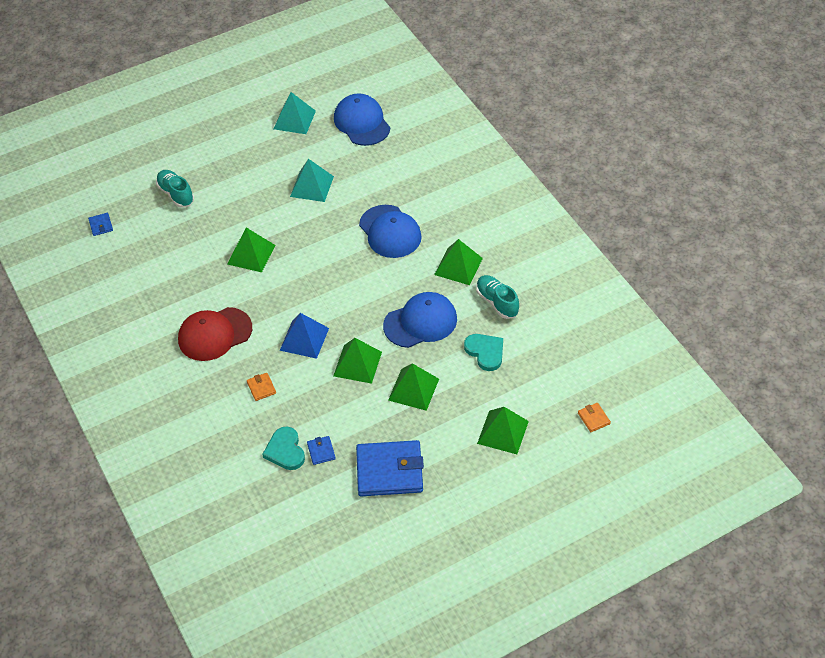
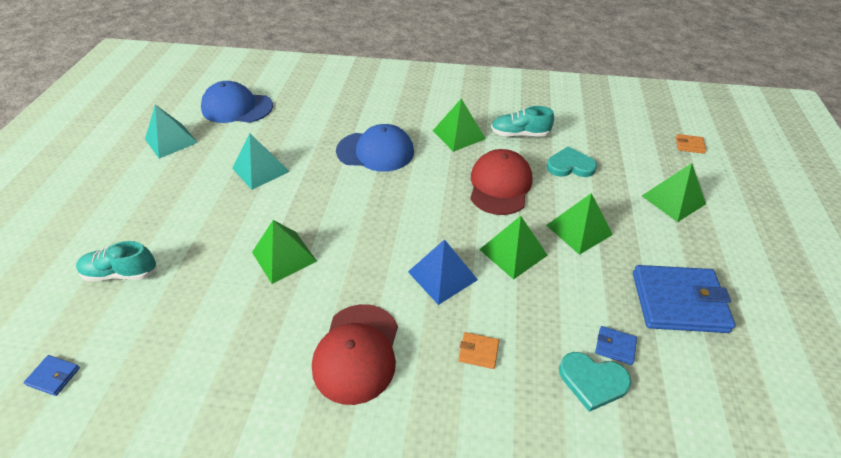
camera: 55 degrees left, 5 degrees down
blue wallet [356,440,424,496] -> blue wallet turned 60 degrees clockwise [633,265,736,333]
blue cap [383,292,457,348] -> red cap [470,149,532,215]

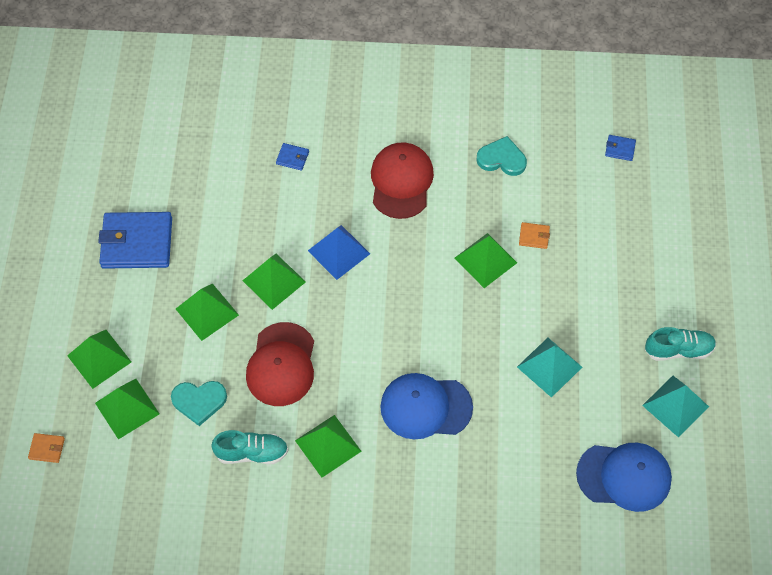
camera: 175 degrees right, 15 degrees up
turquoise shoe [76,241,157,281] -> turquoise shoe moved to [645,327,716,361]
orange wallet [458,332,499,369] -> orange wallet moved to [519,222,550,249]
turquoise heart [559,352,631,412] -> turquoise heart moved to [477,136,527,176]
blue wallet [595,326,637,365] -> blue wallet moved to [276,143,309,171]
none -> green pyramid [95,379,159,439]

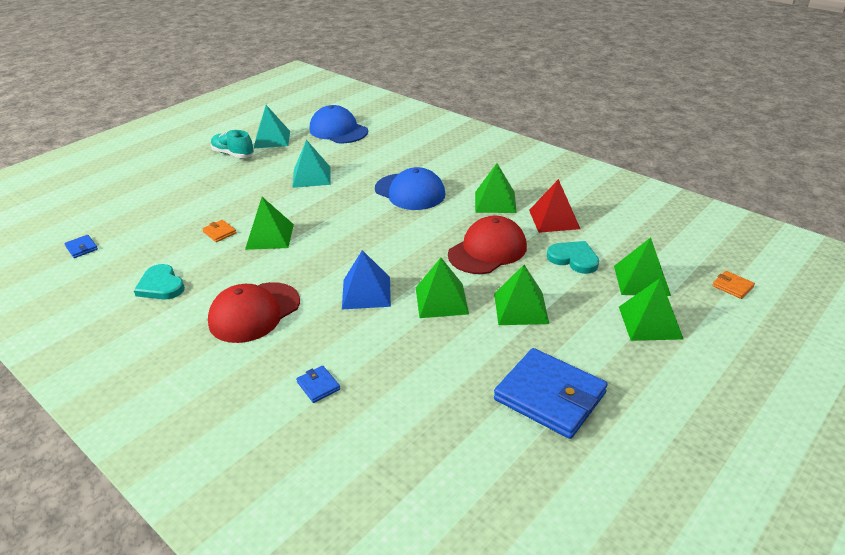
camera: 140 degrees left, 25 degrees down
turquoise shoe [211,430,288,464] -> red pyramid [529,179,580,233]

